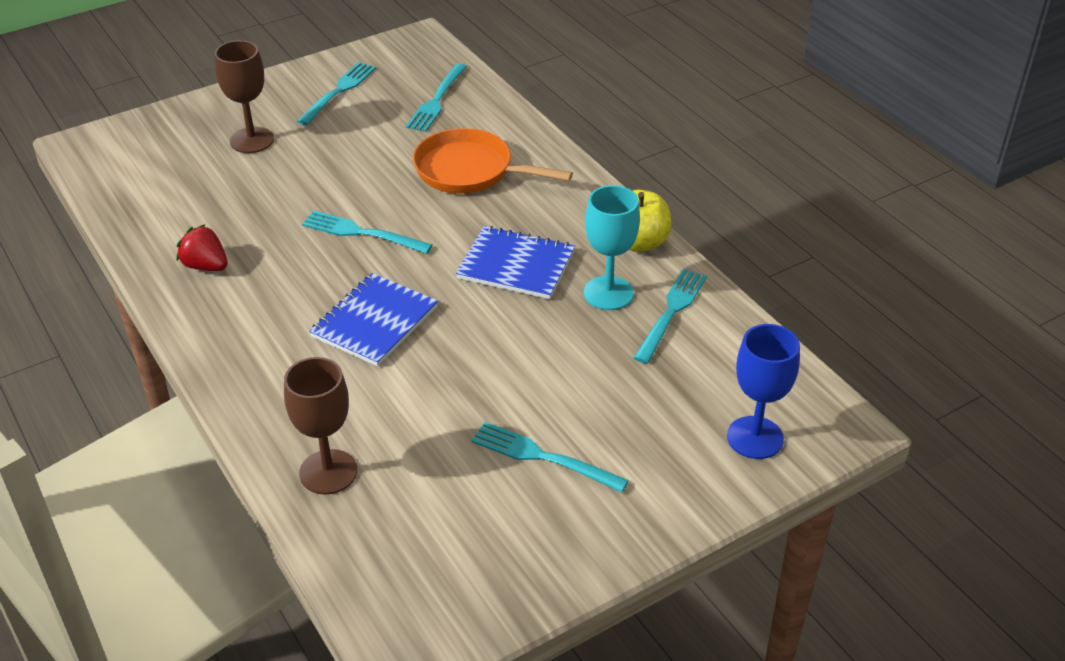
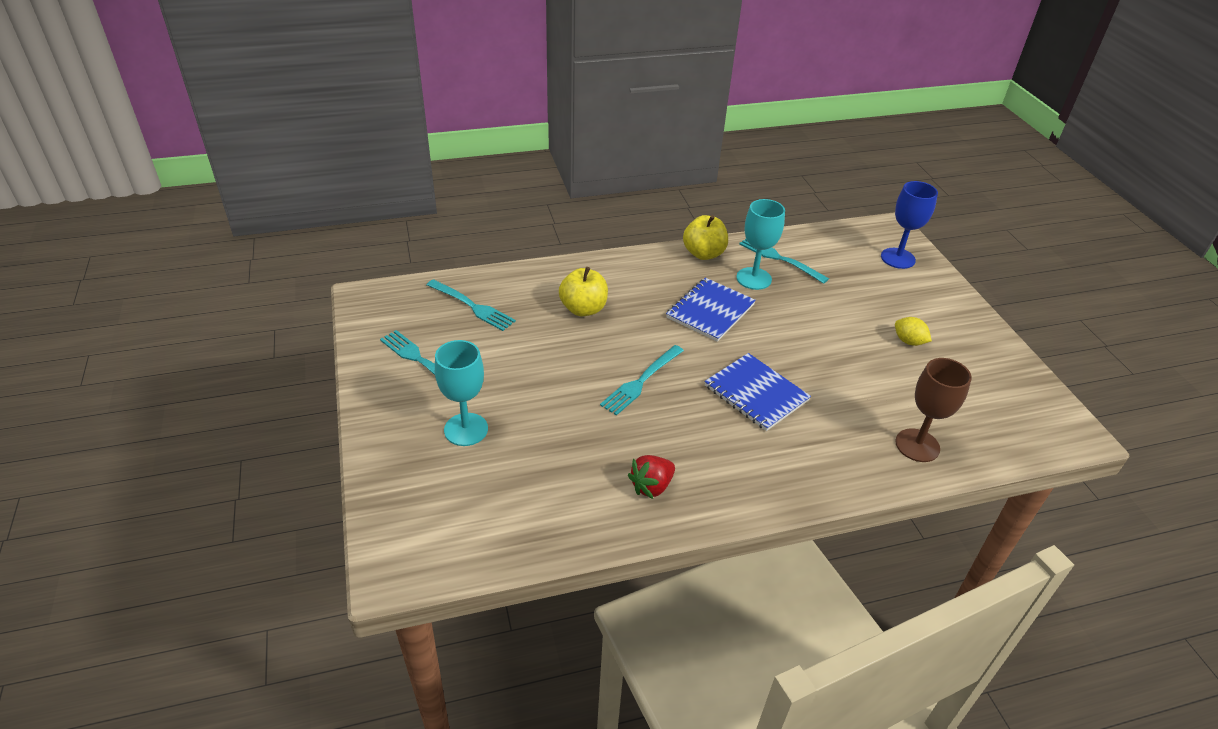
camera: 75 degrees left, 0 degrees up
brown goblet [215,40,274,153] -> turquoise goblet [435,340,488,446]
orange pan [413,128,573,193] -> yellow apple [559,267,608,316]
turquoise fork [471,422,629,493] -> yellow lemon [895,317,932,346]

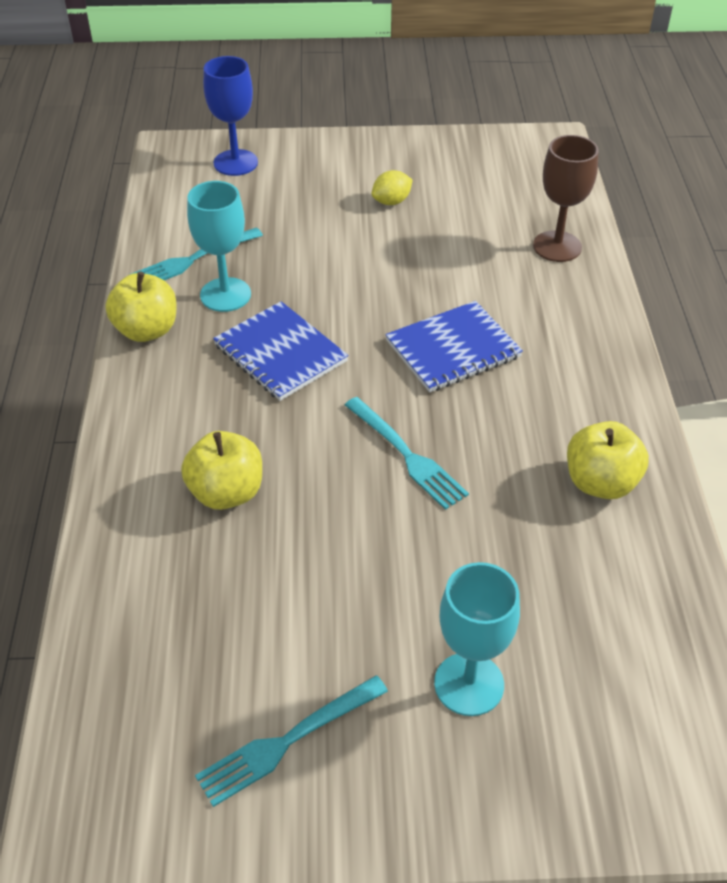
camera: 75 degrees left, 5 degrees up
turquoise fork [427,279,516,331] -> none
red strawberry [628,455,675,499] -> yellow apple [567,421,649,499]

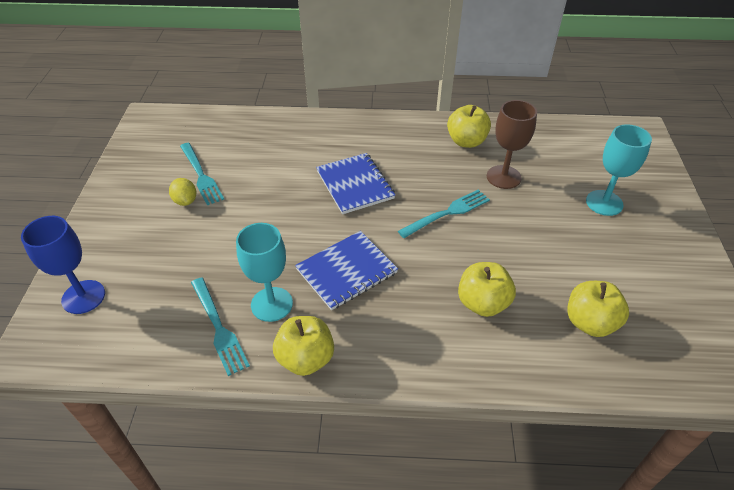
camera: 85 degrees left, 0 degrees up
turquoise fork [195,675,388,807] -> turquoise fork moved to [180,143,224,205]
brown goblet [533,135,599,262] -> brown goblet moved to [487,100,537,189]
none -> yellow apple [567,281,629,337]

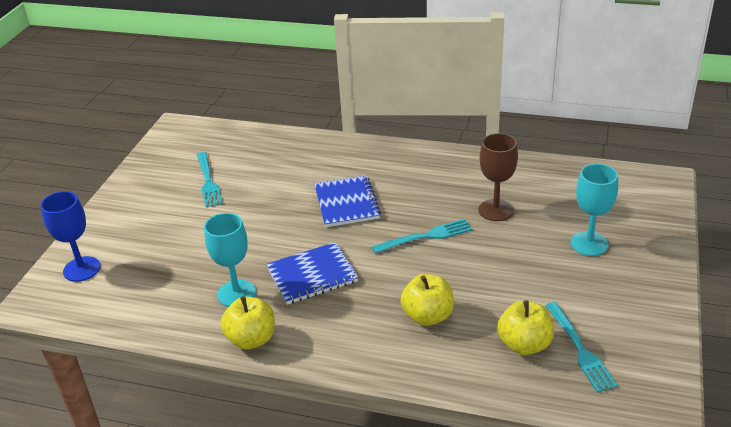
camera: 15 degrees right, 10 degrees down
yellow lemon [169,178,196,206] -> none
turquoise fork [191,277,250,376] -> turquoise fork moved to [545,302,618,393]
yellow apple [447,105,491,148] -> none

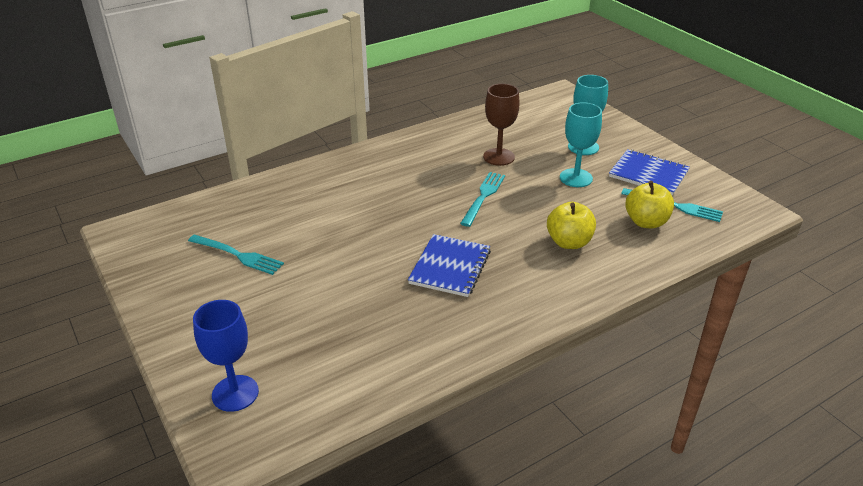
camera: 50 degrees left, 0 degrees up
turquoise goblet [204,213,256,307] -> turquoise goblet moved to [560,102,602,187]
yellow apple [221,296,275,350] -> none
blue notebook [314,175,381,227] -> blue notebook moved to [609,149,690,196]

